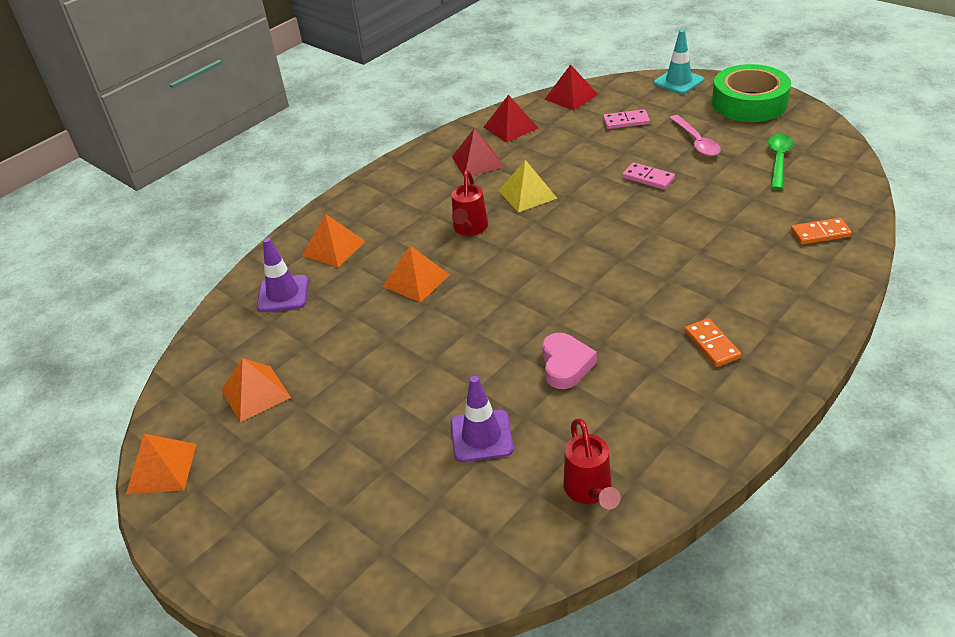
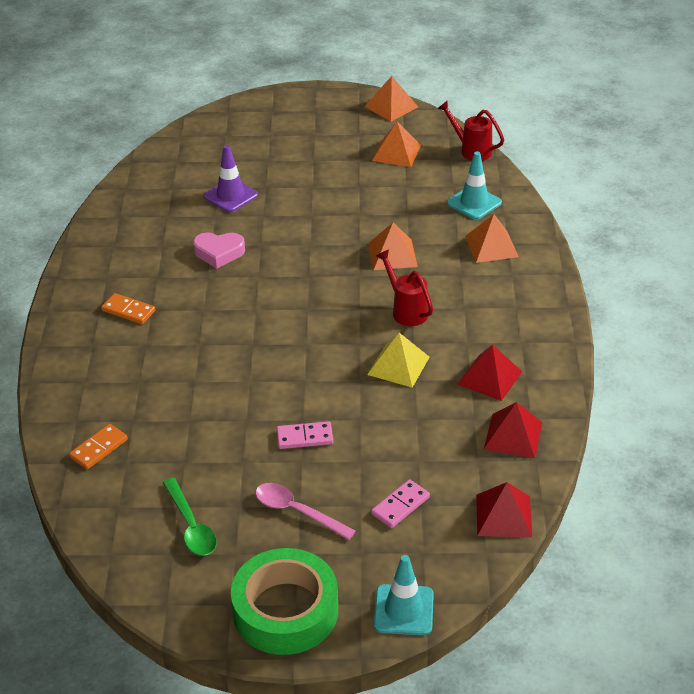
camera: 135 degrees right, 0 degrees up
purple traffic cone [257,238,309,312] -> turquoise traffic cone [447,151,502,220]
pink heart [542,333,597,389] -> pink heart turned 45 degrees counterclockwise [193,232,245,269]
red watering can [563,418,621,509] -> red watering can moved to [437,100,504,161]

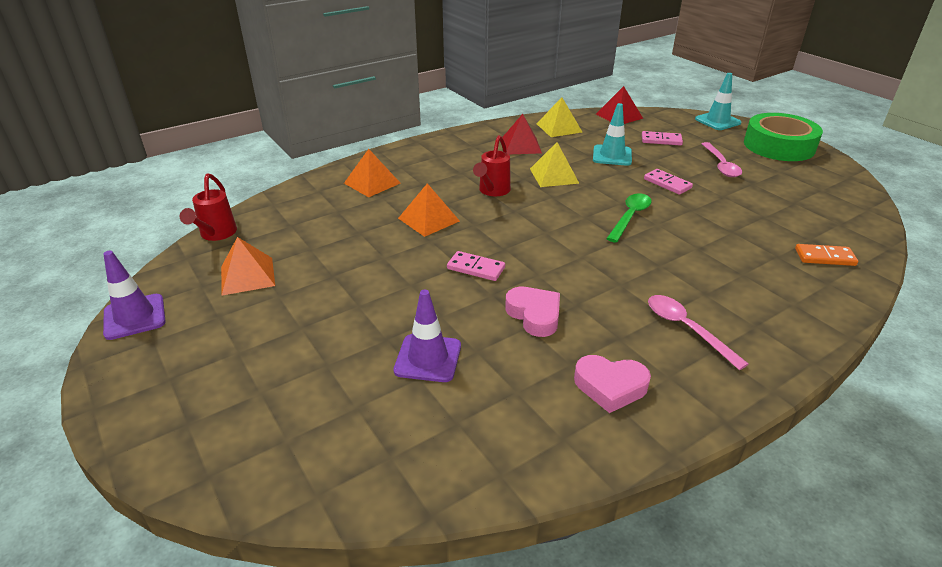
camera: 125 degrees left, 5 degrees down
orange domino [101,293,155,324] -> pink spoon [648,295,749,370]
green spoon [163,478,217,556] -> green spoon moved to [606,193,652,243]
orange pyramid [364,76,418,122] -> purple traffic cone [103,251,166,340]
turquoise traffic cone [447,151,502,220] -> turquoise traffic cone moved to [593,103,632,166]
red pyramid [484,402,542,458] -> yellow pyramid [537,97,582,137]
none -> pink domino [447,251,505,281]
none -> pink heart [574,355,651,413]

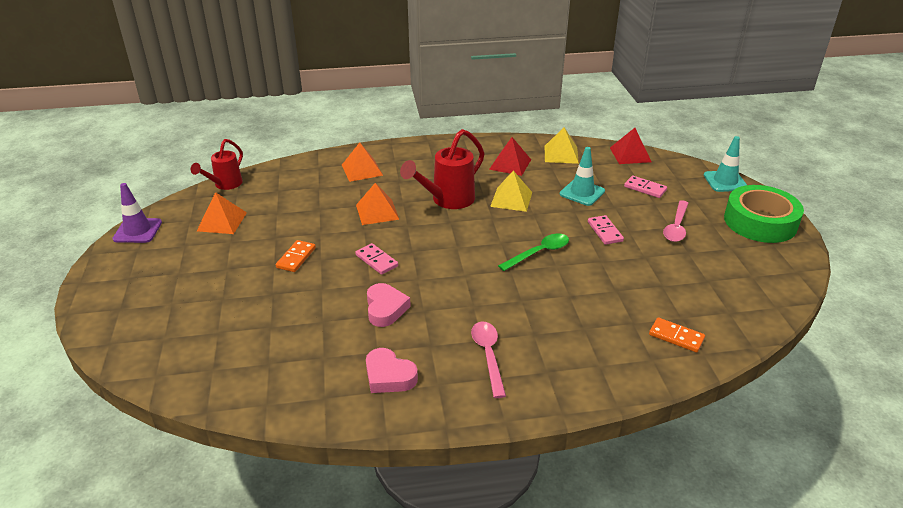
camera: 25 degrees right, 0 degrees up
purple traffic cone [394,290,461,382] -> none
red watering can [473,135,511,196] -> red watering can [400,129,485,209], size x1.53
none -> orange domino [276,240,316,272]

